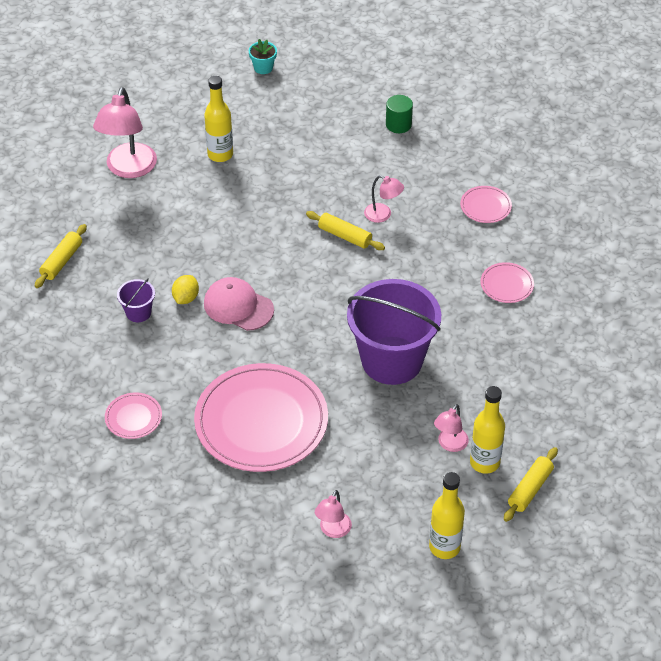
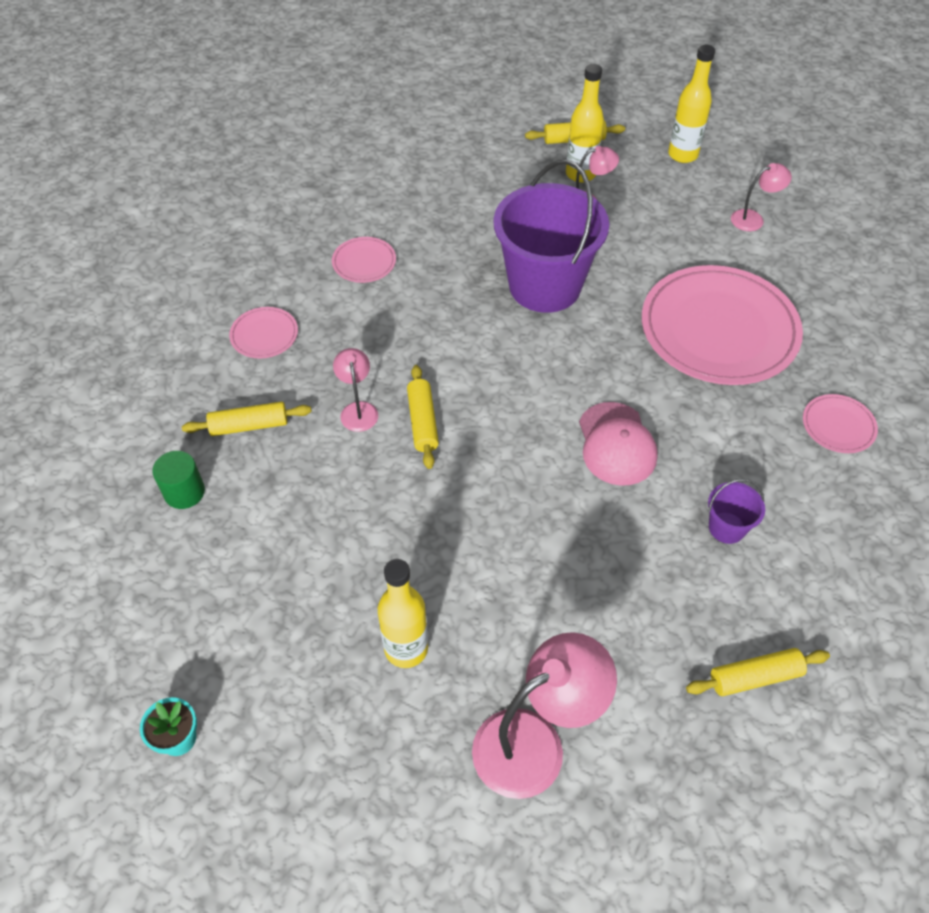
camera: 130 degrees left, 5 degrees up
yellow lemon [172,275,199,304] -> none
none -> yellow rolling pin [182,402,312,436]

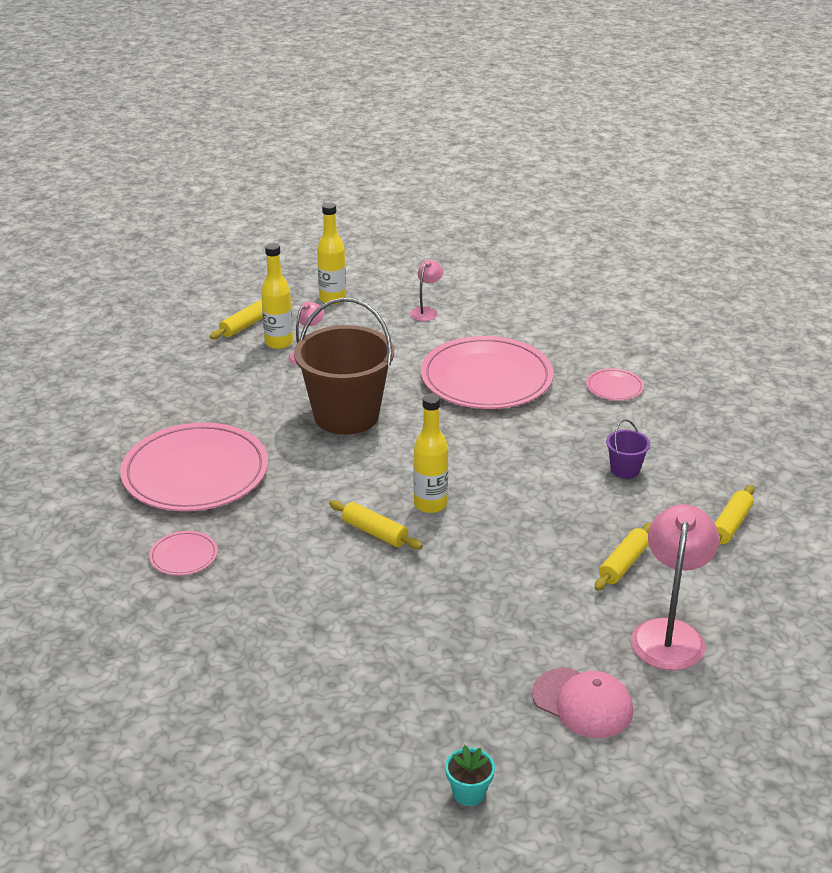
camera: 45 degrees left, 20 degrees down
green cylinder [152,451,205,509] -> none
yellow rolling pin [182,402,312,436] -> yellow rolling pin moved to [595,522,651,591]
pink plate [332,237,396,283] -> pink plate [120,422,268,511], size x2.33
pink lamp [333,348,378,432] -> none
yellow bottle [378,559,428,668] -> yellow bottle moved to [414,394,448,513]
purple bucket [494,160,609,313] -> brown bucket [294,298,394,435]
pink cap [579,402,658,486] -> pink cap moved to [532,668,633,738]

